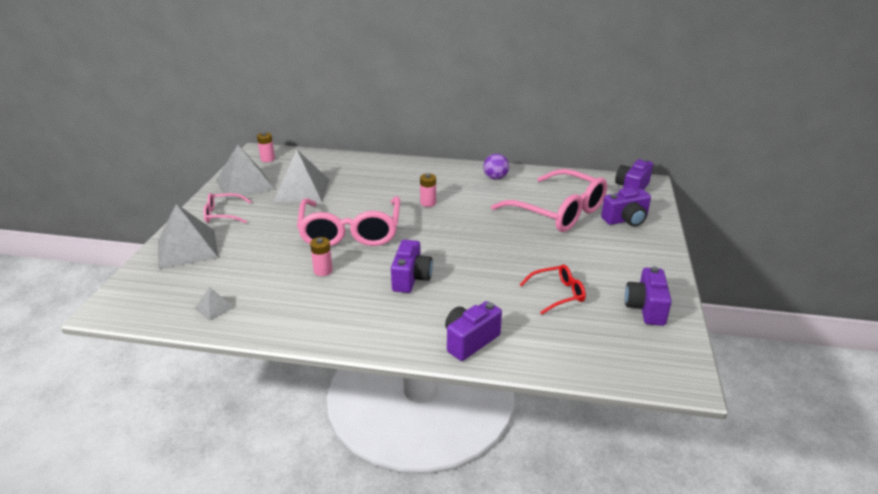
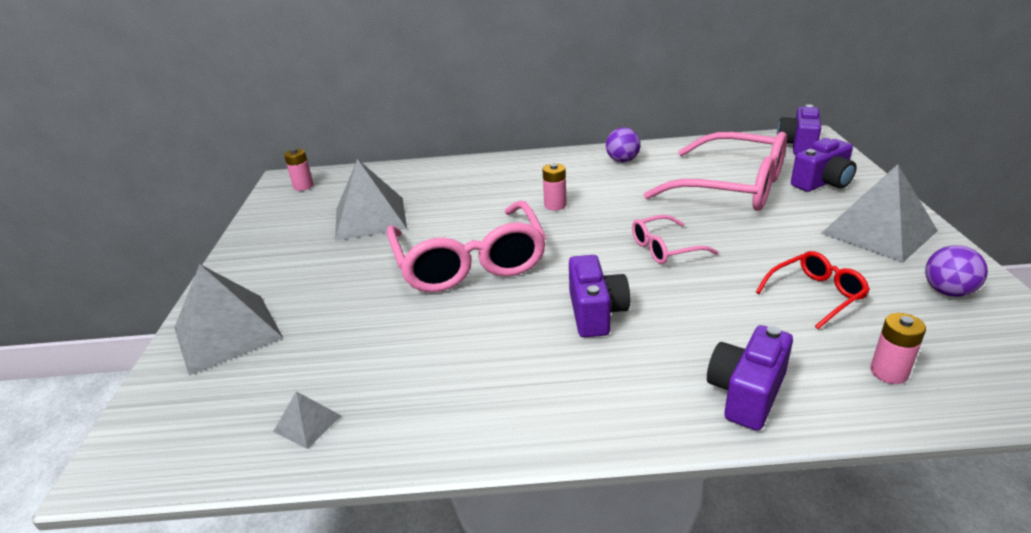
camera: 10 degrees left, 0 degrees up
pink glasses [204,193,252,223] -> pink glasses moved to [632,215,718,264]
grey pyramid [216,144,275,200] -> grey pyramid moved to [821,164,938,263]
pink battery [310,237,333,276] -> pink battery moved to [870,313,926,384]
purple camera [625,266,672,326] -> purple ball [925,245,988,297]

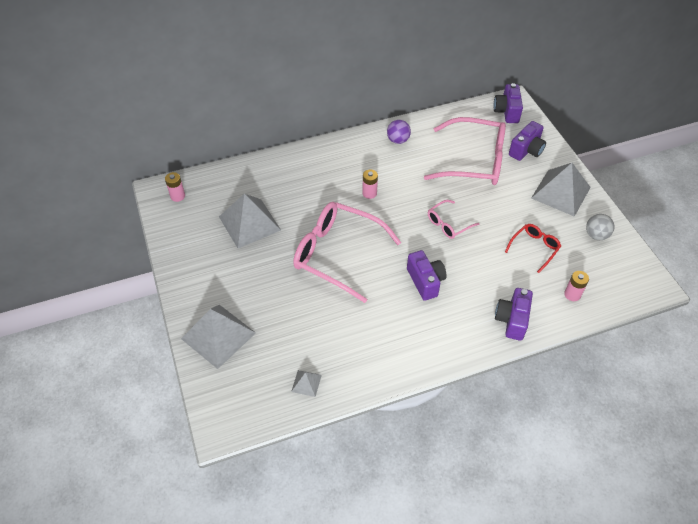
camera: 20 degrees left, 20 degrees up
pink glasses [386,201,546,292] -> pink glasses turned 150 degrees clockwise [293,202,401,303]
purple ball [925,245,988,297] -> grey ball [586,214,614,240]

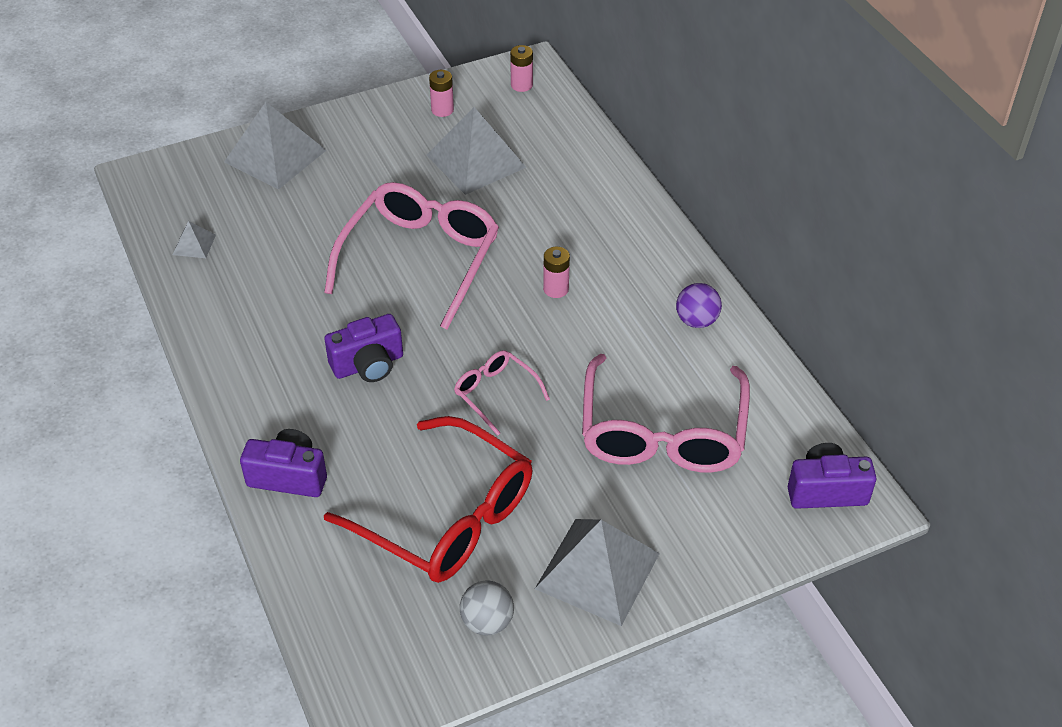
camera: 85 degrees right, 5 degrees down
red glasses [505,224,561,273] -> red glasses [324,416,532,583], size x2.07
purple camera [509,121,546,161] -> none
pink battery [564,271,589,301] -> pink battery moved to [429,70,454,117]

